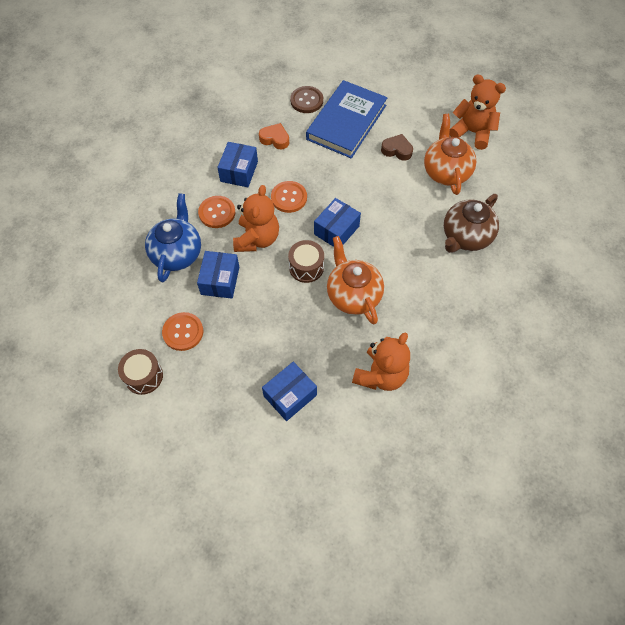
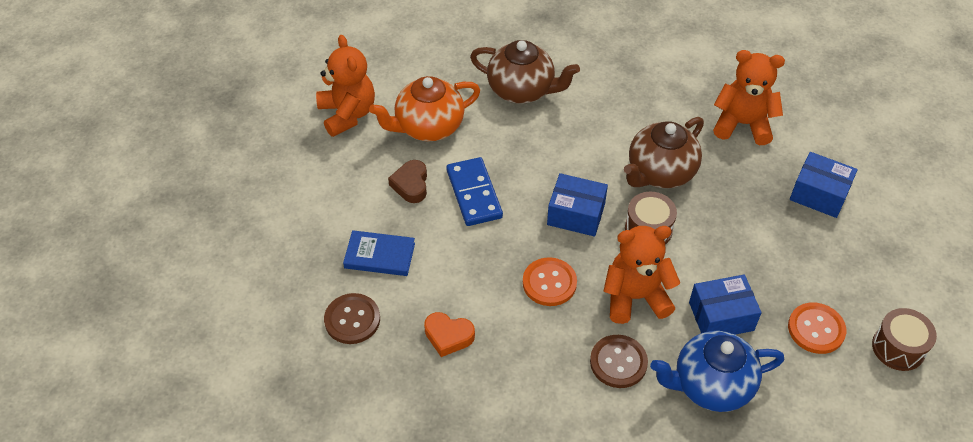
camera: 110 degrees left, 10 degrees down
orange button [198,196,235,228] -> brown button [590,335,648,388]
blue box [217,142,258,187] -> none
orange heart [259,123,289,149] -> orange heart turned 75 degrees counterclockwise [424,312,475,357]
blue book [306,80,387,158] -> blue book [343,230,415,276], size x0.52
orange teapot [327,236,384,324] -> brown teapot [624,117,704,188]
orange teddy bear [450,75,506,150] -> orange teddy bear turned 150 degrees clockwise [316,35,375,137]
none -> blue domino [446,157,503,226]

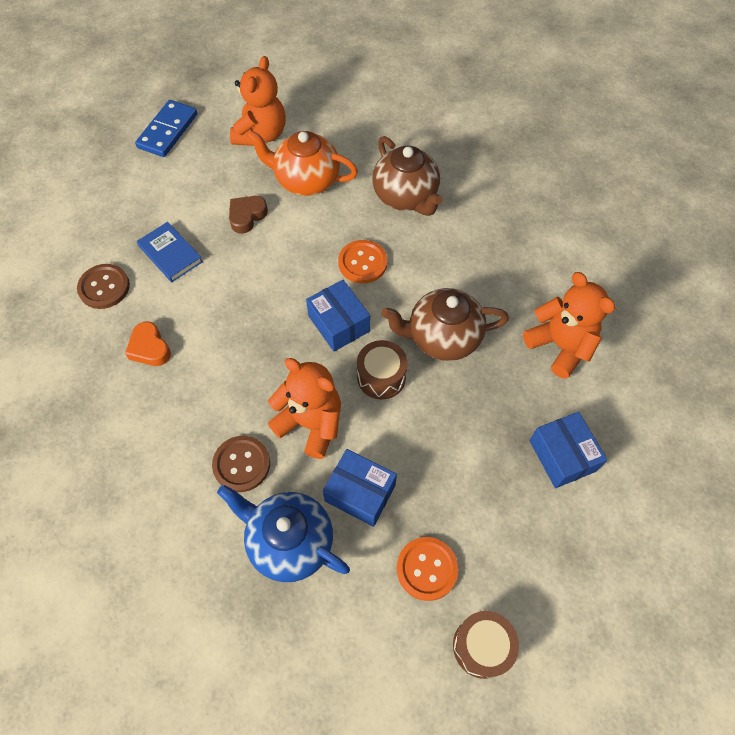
camera: 40 degrees right, 10 degrees up
blue domino [446,157,503,226] -> blue domino moved to [135,100,197,157]
orange button [523,257,577,306] -> orange button moved to [338,240,387,283]

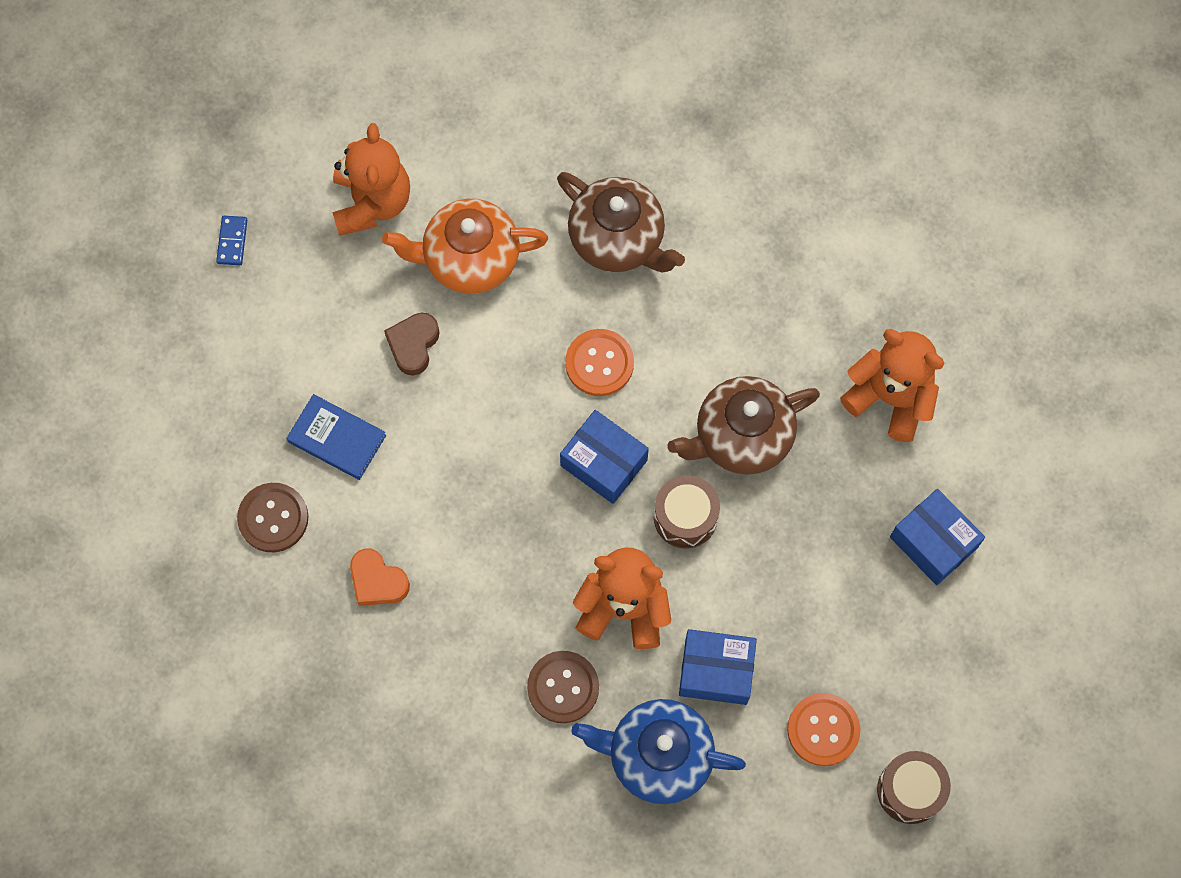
camera: 20 degrees left, 10 degrees up
blue domino [135,100,197,157] -> blue domino [216,216,247,265], size x0.50

